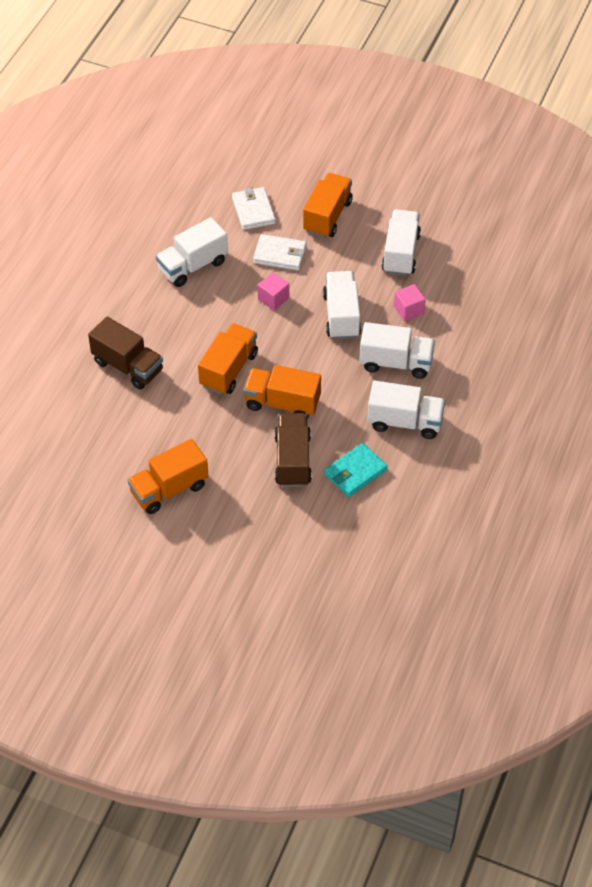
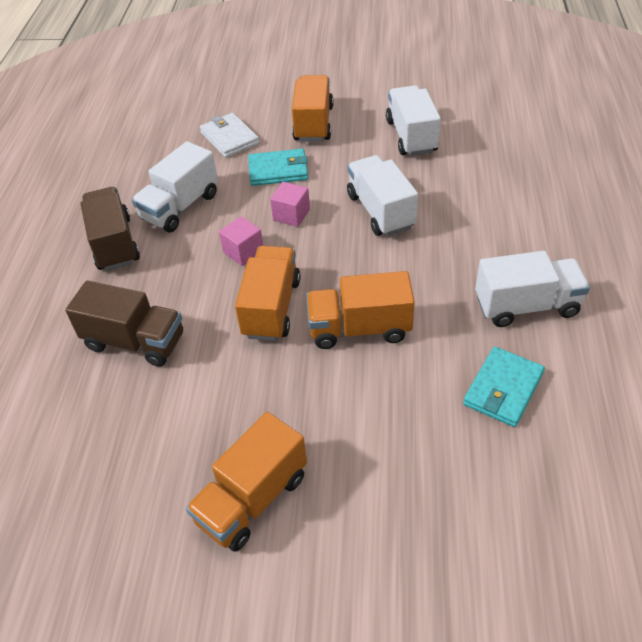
camera: 15 degrees left, 5 degrees down
white wallet [253,234,307,271] -> turquoise wallet [248,149,308,186]
brown truck [274,413,312,487] -> brown truck moved to [80,187,140,271]
white truck [359,322,435,379] -> none
pink cube [394,284,426,321] -> pink cube moved to [219,216,263,266]

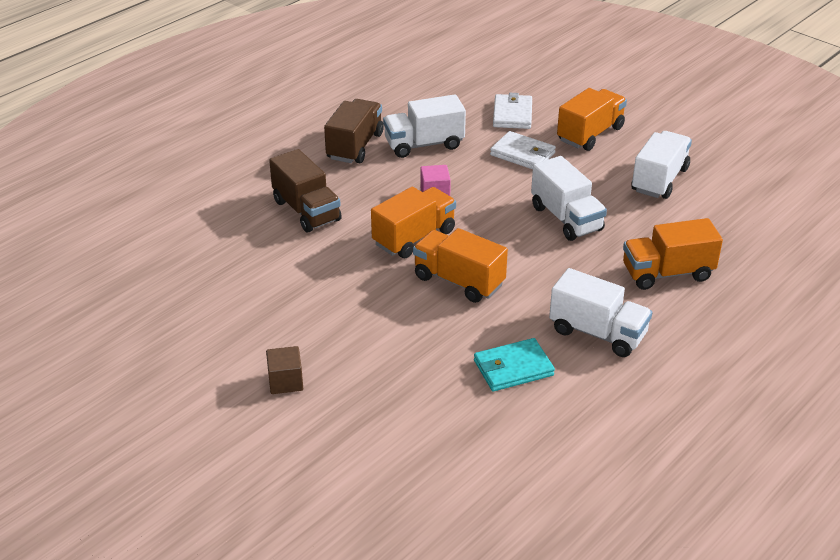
camera: 35 degrees right, 10 degrees down
orange truck [186,412,307,552] -> orange truck moved to [623,218,723,290]
turquoise wallet [248,149,308,186] -> white wallet [490,131,556,169]
pink cube [270,182,310,227] -> none
white truck [347,155,418,236] -> white truck turned 135 degrees clockwise [531,156,607,241]
none -> brown cube [266,346,303,394]

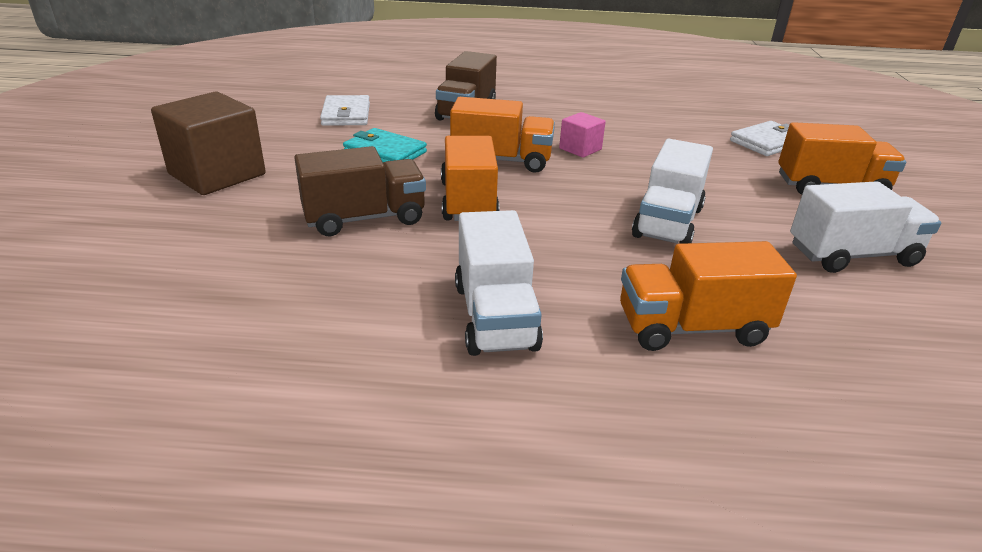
camera: 50 degrees right, 5 degrees down
brown cube [266,346,303,394] -> brown cube [151,92,266,195], size x1.99
brown truck [324,99,384,163] -> brown truck moved to [294,146,426,236]
white truck [383,94,466,158] -> none
turquoise wallet [474,338,555,391] -> turquoise wallet moved to [343,128,427,162]
white wallet [490,131,556,169] -> white wallet moved to [320,95,370,126]
orange truck [623,218,723,290] -> orange truck turned 45 degrees counterclockwise [620,241,797,351]

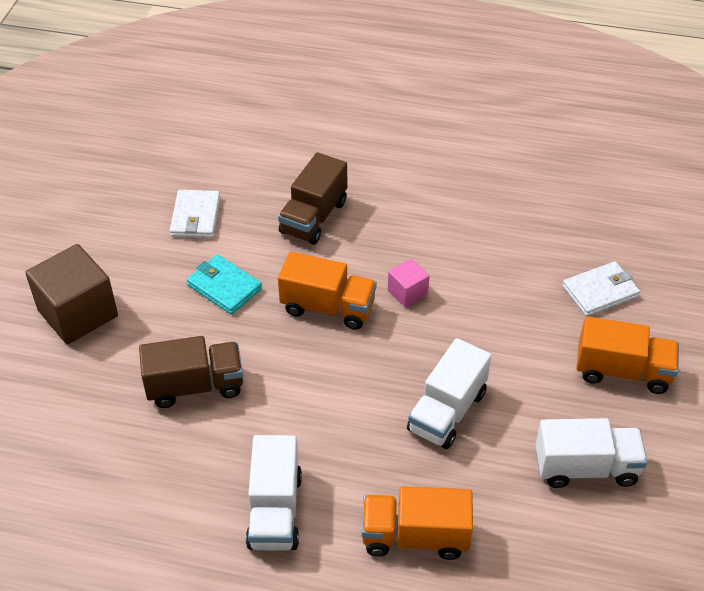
camera: 10 degrees right, 15 degrees up
orange truck [441,136,500,221] -> none

